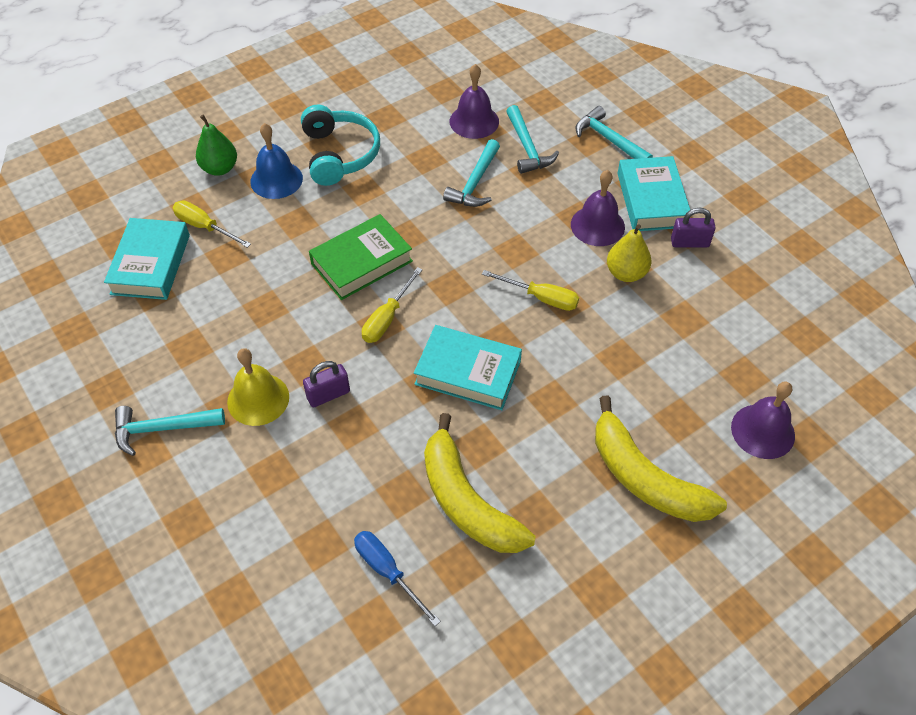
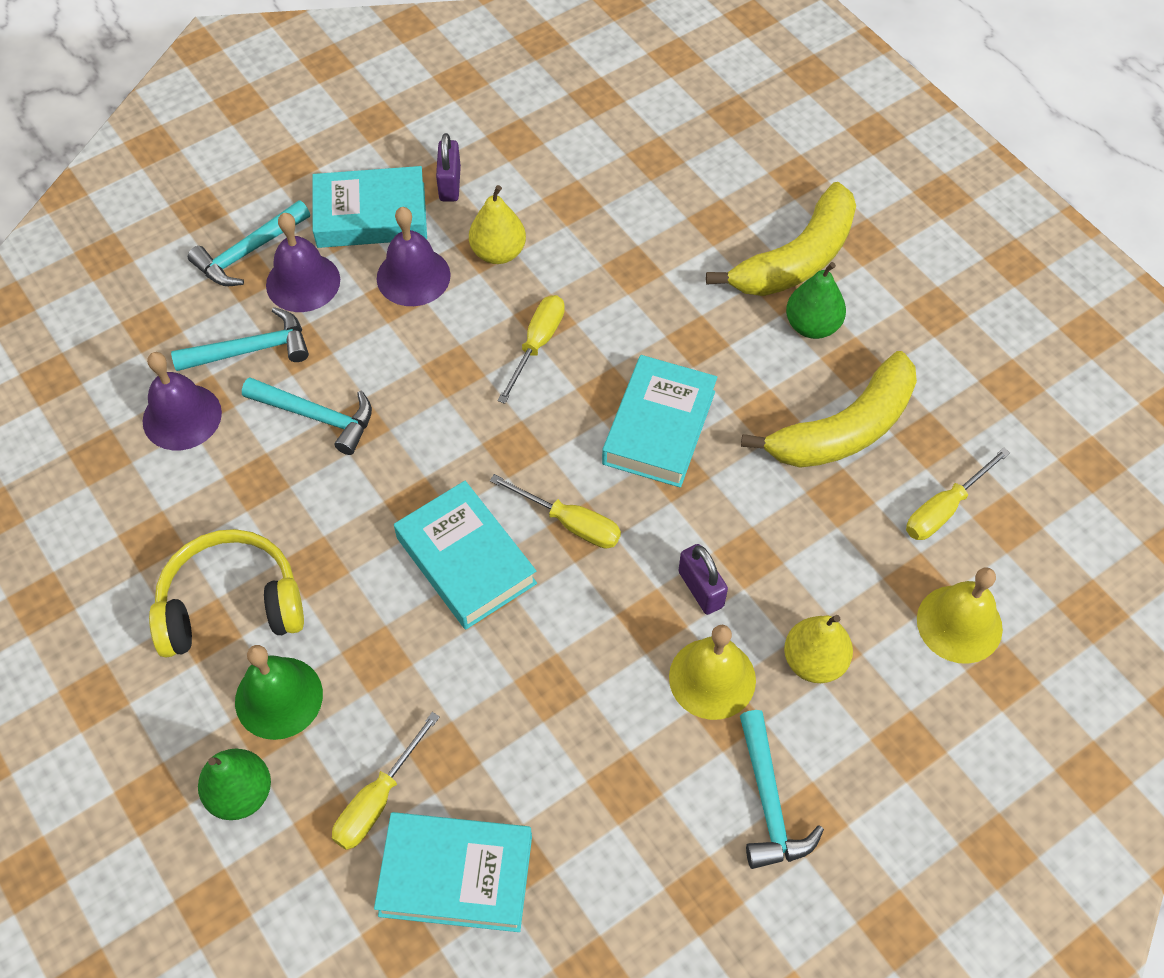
camera: 90 degrees left, 5 degrees up
blue bell [250,123,303,199] -> green bell [235,645,323,740]
turquoise headphones [301,105,380,186] -> yellow headphones [149,529,304,657]
green book [309,214,413,300] -> turquoise book [394,481,537,629]
blue screwdriver [354,531,441,626] -> yellow screwdriver [906,448,1010,540]
purple bell [731,381,795,459] -> purple bell moved to [266,213,340,312]
none -> yellow pear [784,615,853,683]
none -> green pear [786,262,846,339]
none -> yellow bell [917,567,1003,664]

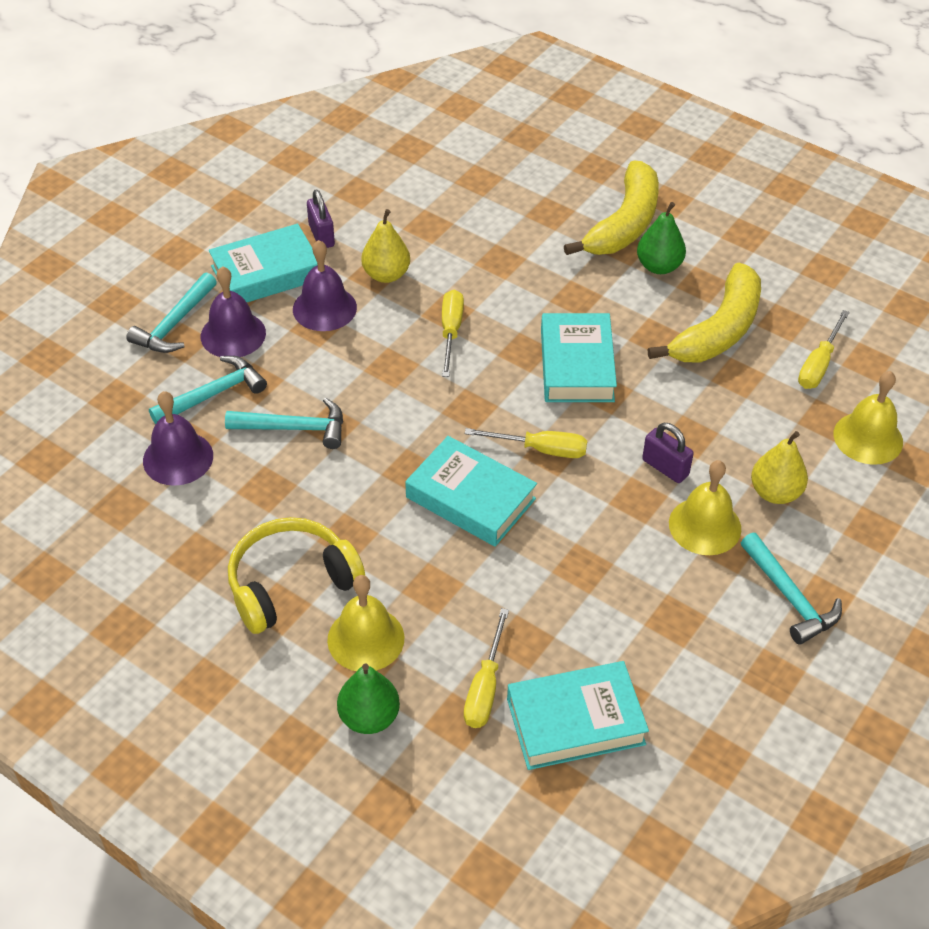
camera: 20 degrees left, 10 degrees down
green bell [235,645,323,740] -> yellow bell [327,575,404,671]

